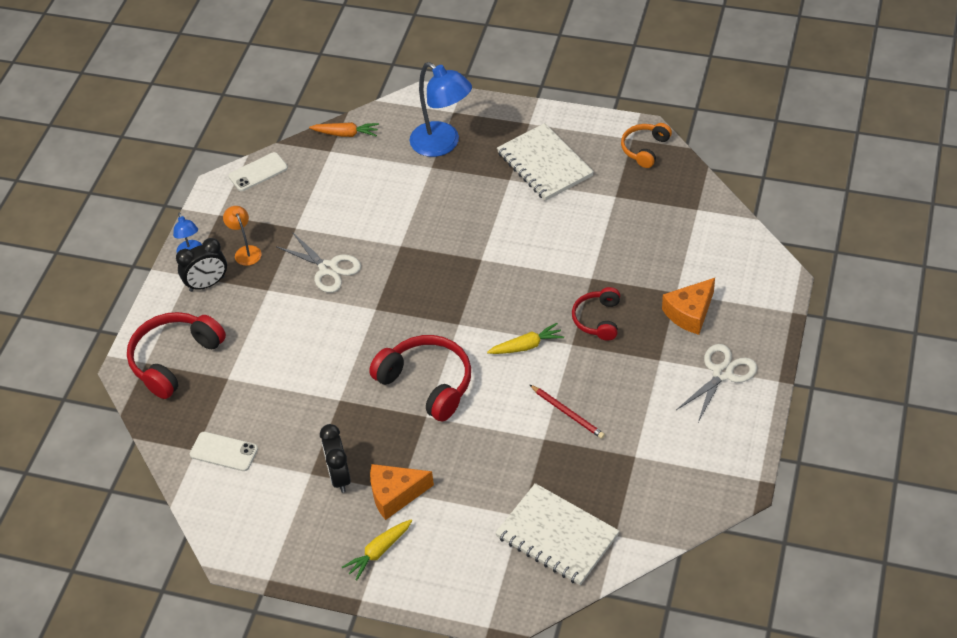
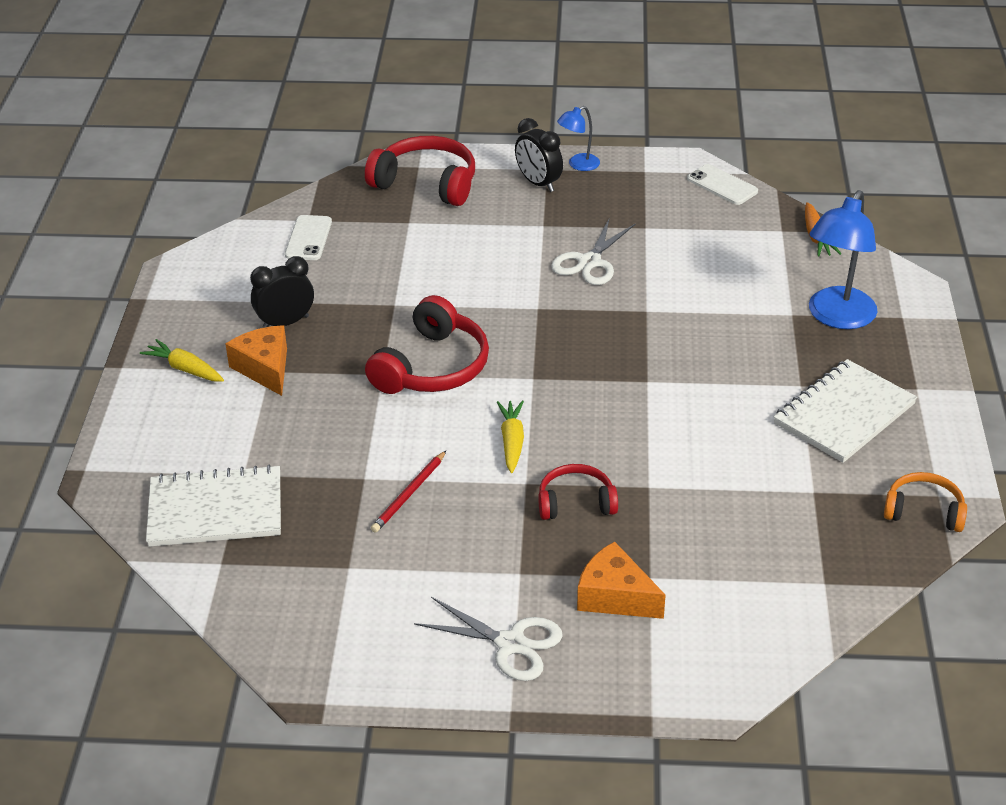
camera: 75 degrees right, 10 degrees down
orange lamp [223,206,261,266] -> none
yellow carrot [487,323,564,354] -> yellow carrot turned 150 degrees counterclockwise [497,400,524,473]
white notebook [495,483,619,585] -> white notebook turned 60 degrees clockwise [146,465,281,547]

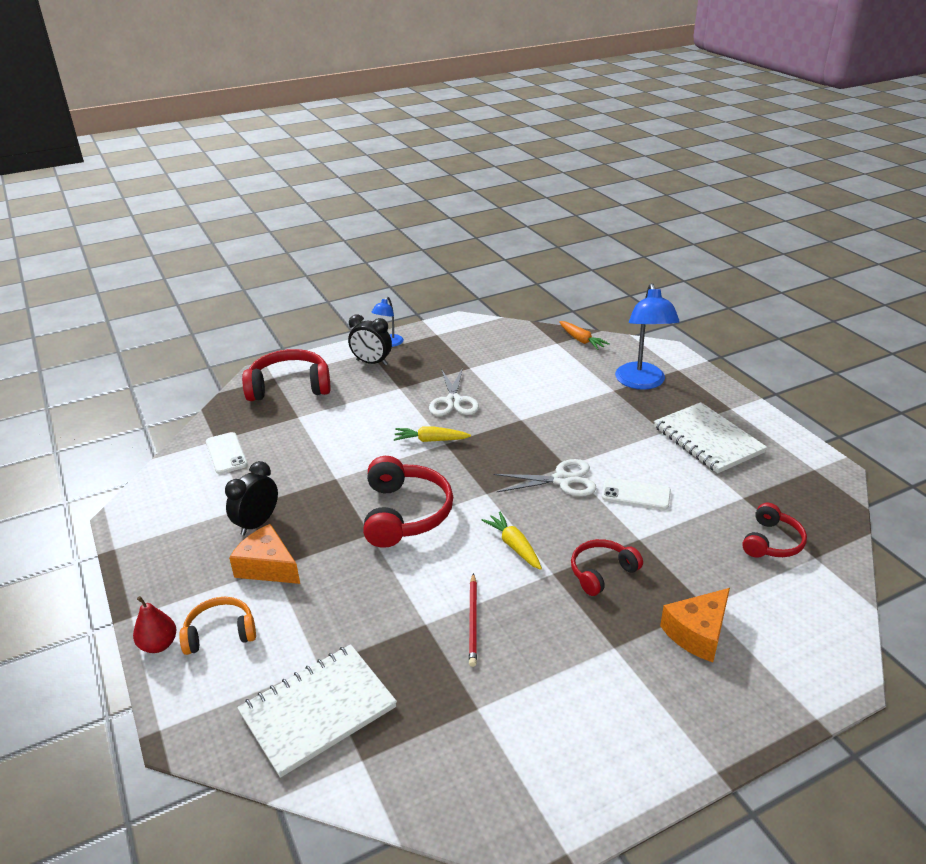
camera: 30 degrees left, 5 degrees down
yellow carrot [140,339,224,382] -> yellow carrot moved to [394,427,471,442]
white scissors [414,597,563,681] -> white scissors moved to [494,459,597,496]
orange cheese [577,541,666,619] -> orange cheese turned 45 degrees counterclockwise [660,588,730,662]
white phone [687,164,758,205] -> white phone moved to [602,478,671,510]
white notebook [773,359,917,463] -> white notebook turned 45 degrees counterclockwise [654,402,767,473]
orange headphones [884,472,967,532] -> orange headphones moved to [179,597,256,655]
none -> red pear [133,596,176,653]
none -> red headphones [742,503,807,558]

